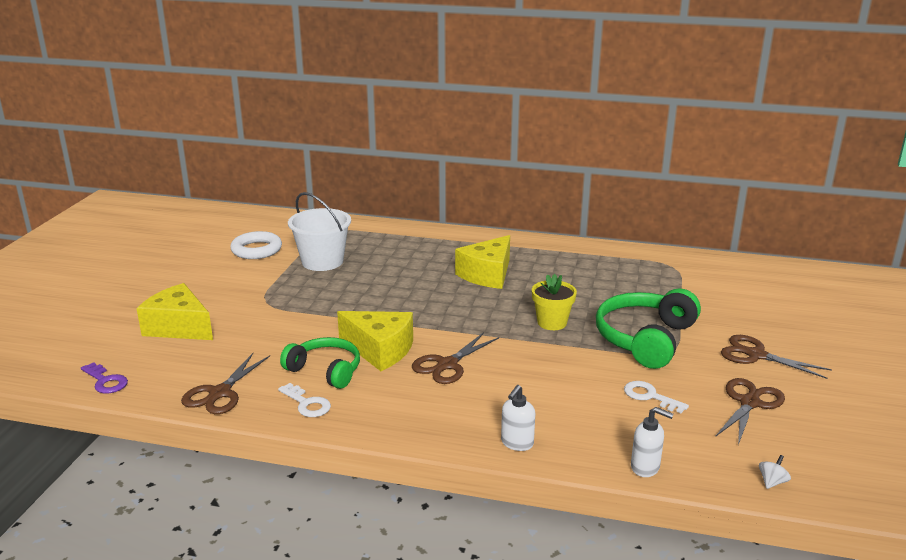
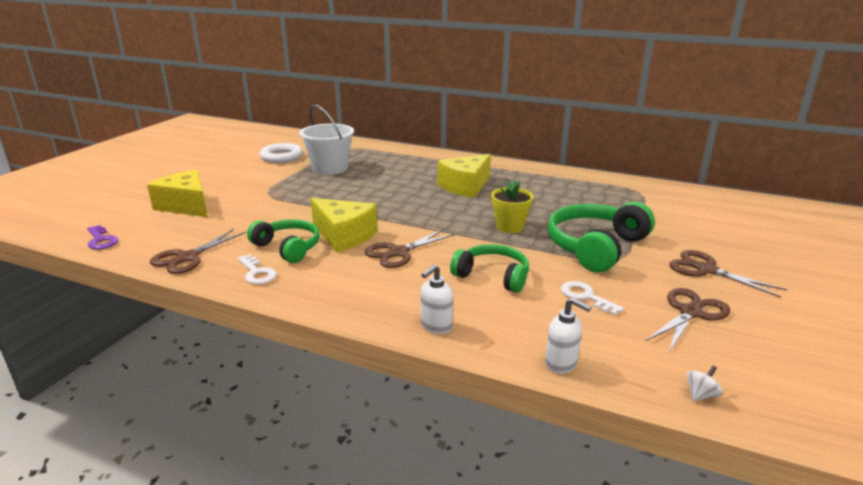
camera: 10 degrees right, 0 degrees up
none -> green headphones [450,244,529,293]

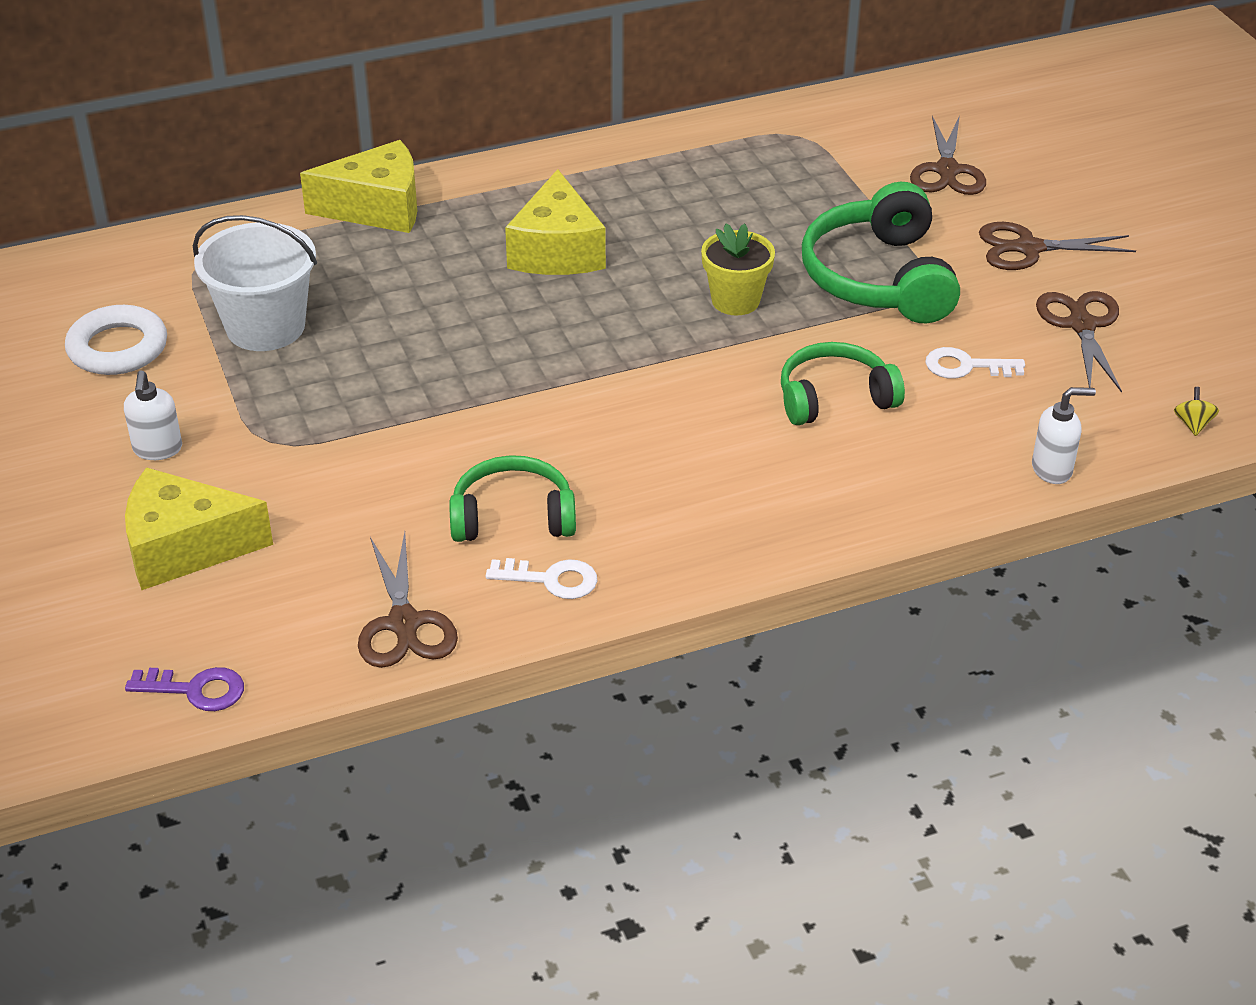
camera: 45 degrees left, 15 degrees up
yellow cheese [311,198,378,253] -> yellow cheese moved to [300,140,417,233]
brown scissors [365,229,455,268] -> brown scissors moved to [910,116,986,195]
white soap dispenser [421,264,453,334] -> white soap dispenser moved to [124,371,182,460]
white spinning top [687,366,723,401] -> yellow spinning top [1174,387,1219,436]

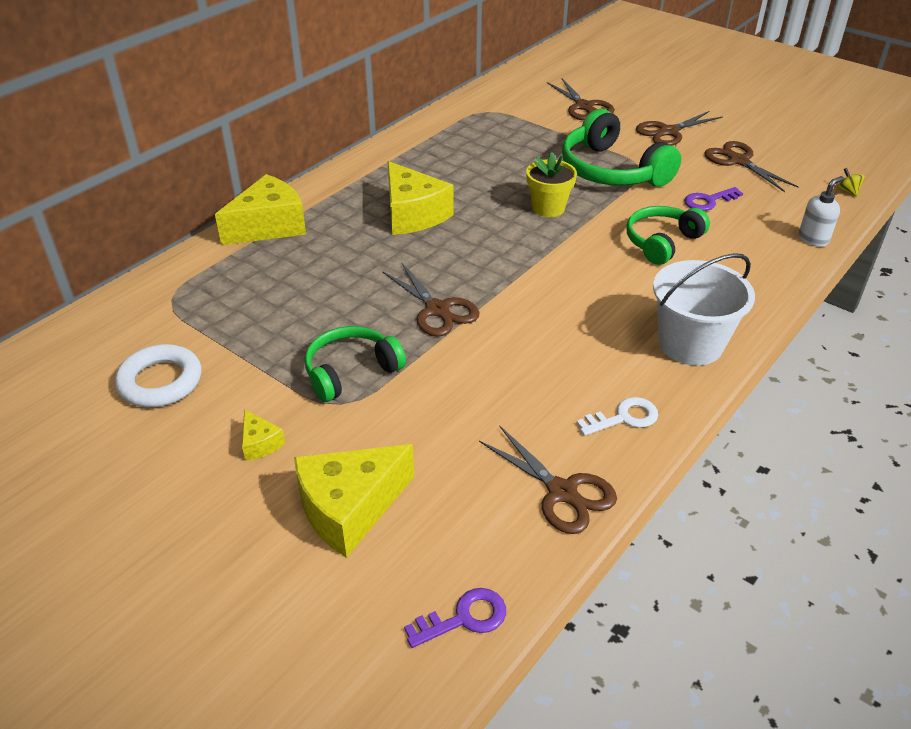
camera: 30 degrees left, 0 degrees up
white soap dispenser [124,371,182,460] -> yellow cheese [242,409,285,461]
white bucket [193,215,317,351] -> white bucket moved to [653,253,755,366]
green headphones [449,455,576,542] -> green headphones moved to [305,326,406,402]
white key [925,347,1025,379] -> purple key [684,187,743,211]
none -> brown scissors [382,262,480,337]

